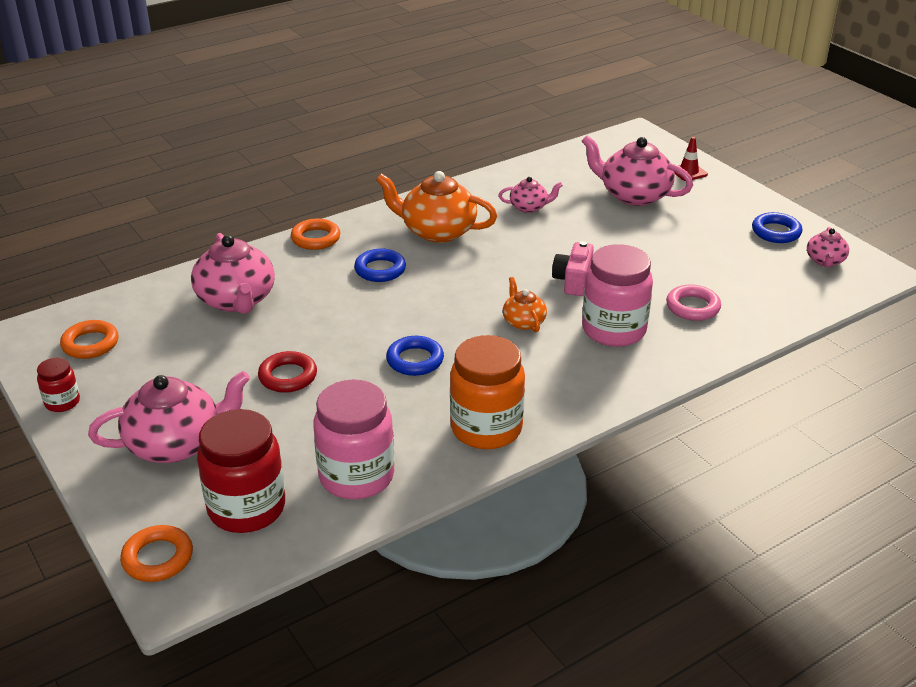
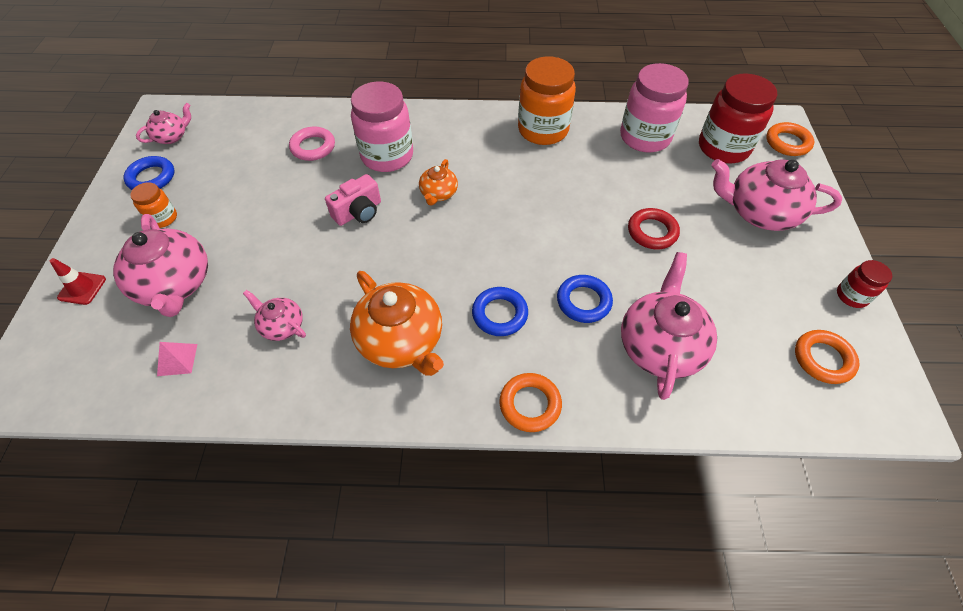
camera: 145 degrees left, 20 degrees up
blue ring [386,336,444,376] -> blue ring moved to [557,275,613,323]
none -> orange jar [130,182,177,228]
none -> pink pyramid [157,342,197,376]

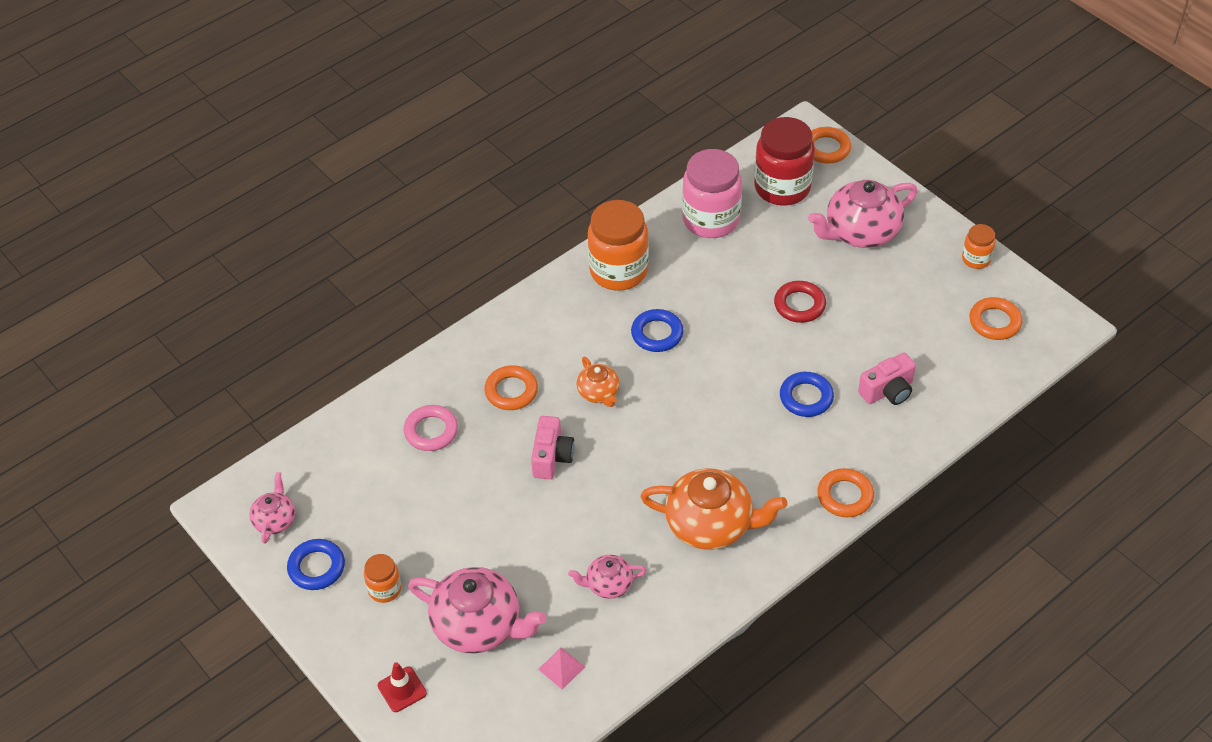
camera: 40 degrees left, 5 degrees down
pink jar [351,82,413,172] -> orange ring [484,365,538,410]
blue ring [472,287,528,336] -> blue ring moved to [631,309,683,352]
pink teapot [621,252,717,400] -> pink camera [858,353,916,405]
red jar [837,260,892,308] -> orange jar [962,224,996,269]

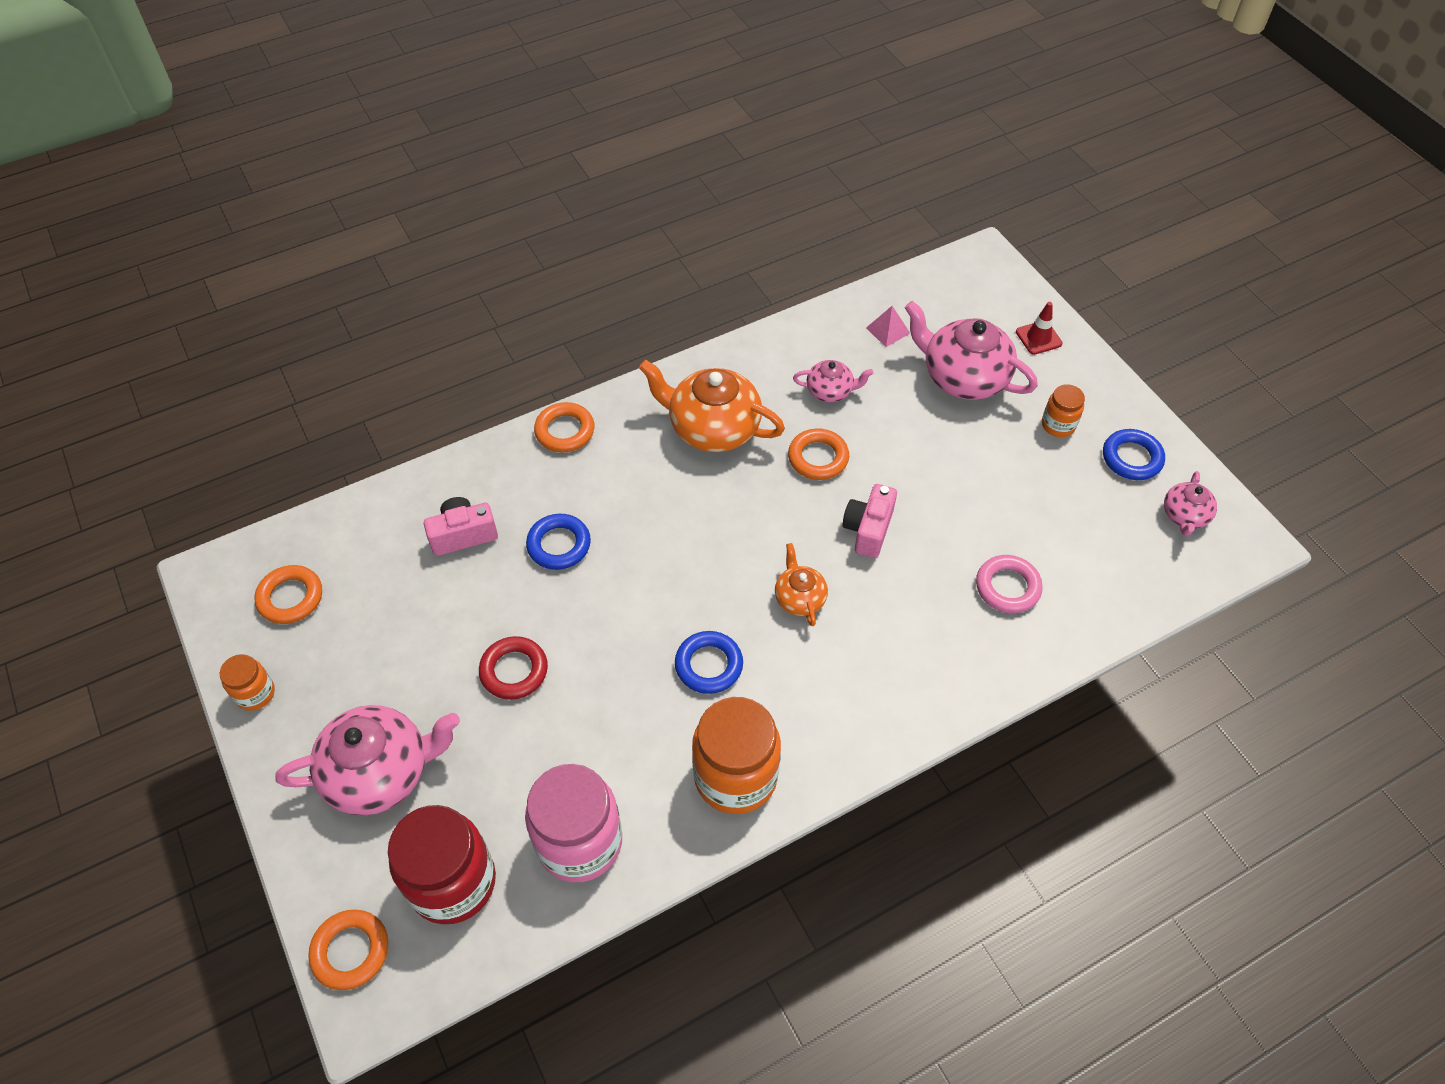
camera: 170 degrees left, 5 degrees up
orange ring [484,365,538,410] -> orange ring moved to [788,429,849,480]

